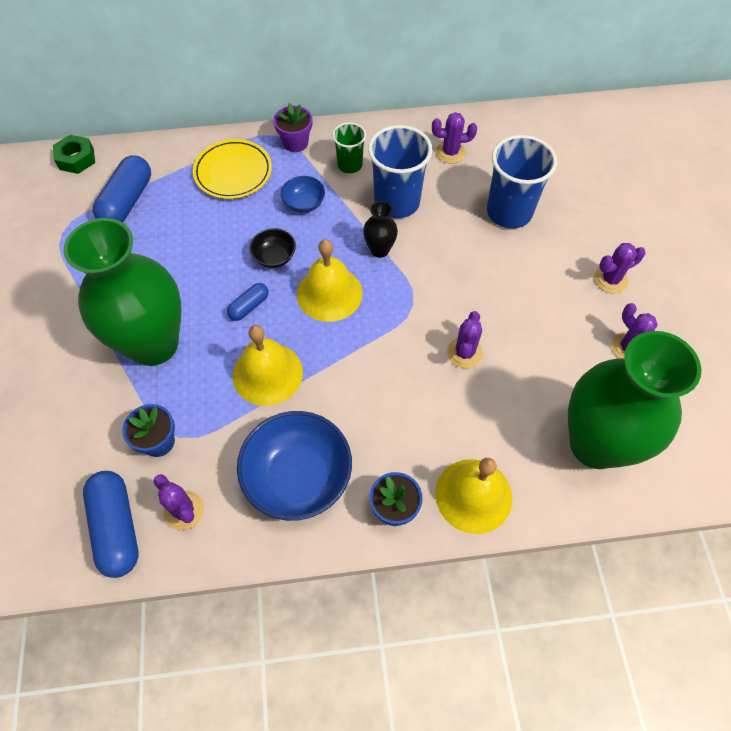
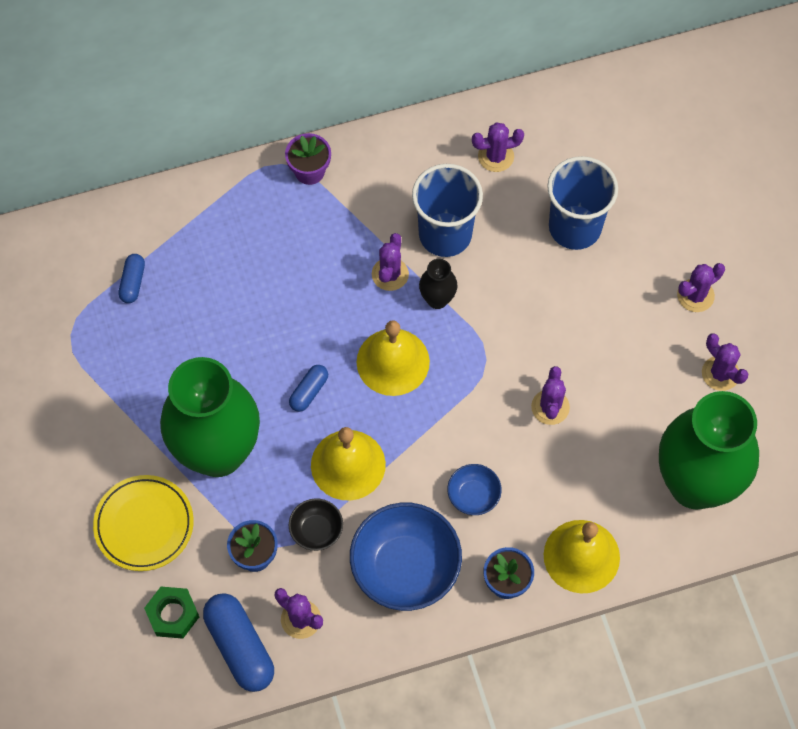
camera: 10 degrees left, 5 degrees up
green nut [53,135,95,174] -> green nut moved to [144,587,199,639]
blue capsule [93,155,151,223] -> blue capsule [118,254,145,303], size x0.54
yellow plate [193,139,272,199] -> yellow plate moved to [93,475,194,571]
black bowl [249,228,296,268] -> black bowl moved to [289,498,343,551]
blue bowl [281,176,325,213] -> blue bowl moved to [447,464,502,515]
green cup [332,122,366,173] -> none
none -> purple cactus [372,233,409,291]

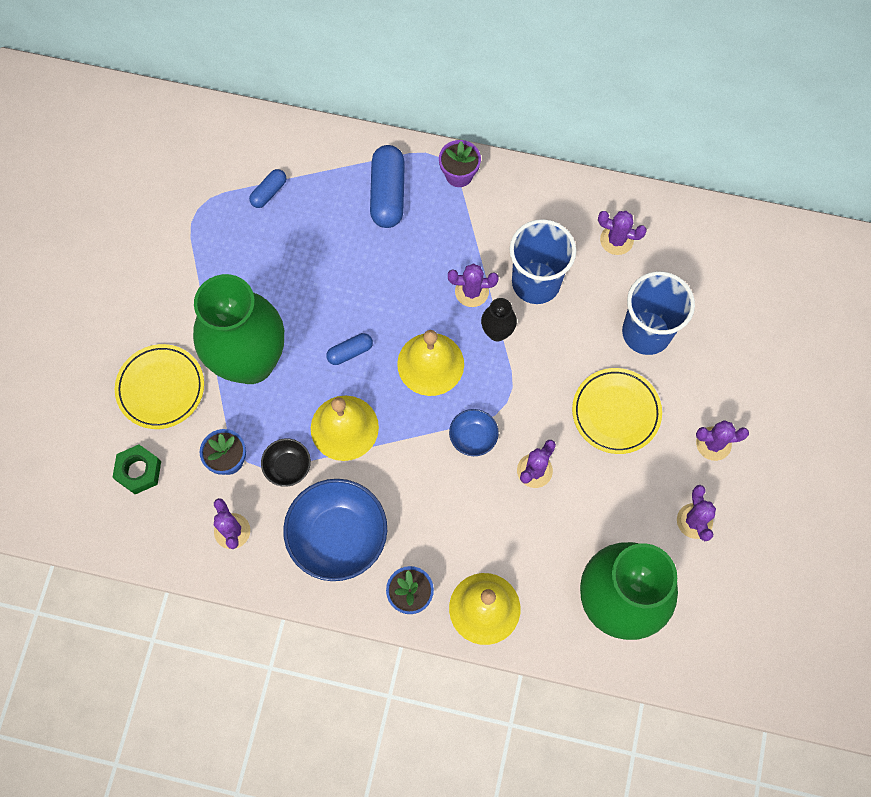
camera: 30 degrees right, 5 degrees up
blue capsule [203,593,274,692] -> blue capsule moved to [370,145,405,228]
purple cactus [372,233,409,291] -> purple cactus turned 45 degrees clockwise [448,263,499,307]
blue bowl [447,464,502,515] -> blue bowl moved to [449,409,499,456]
none -> yellow plate [572,368,662,454]

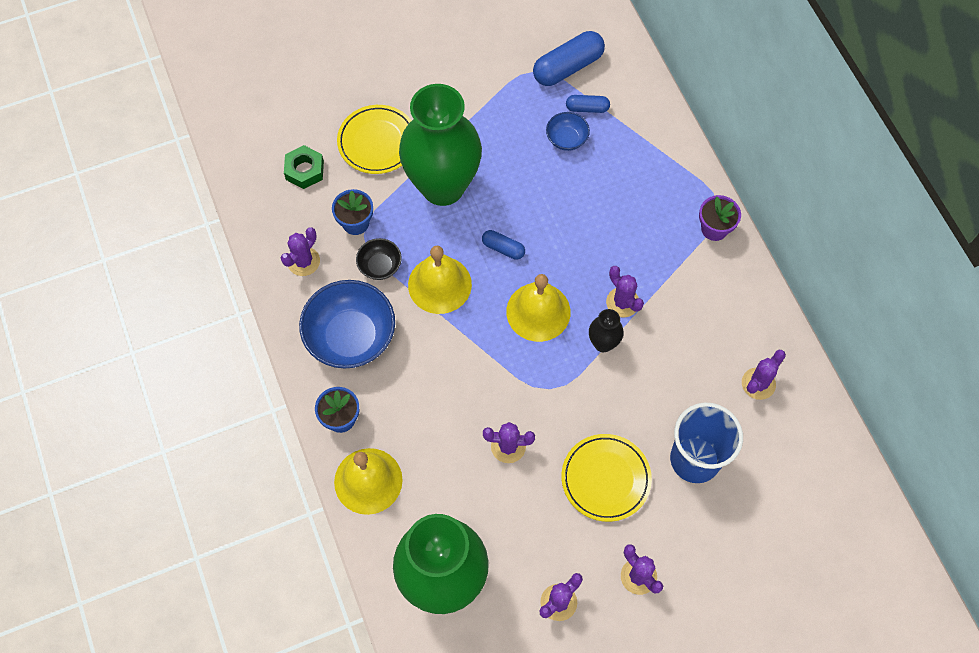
camera: 55 degrees right, 5 degrees down
blue capsule [370,145,405,228] -> blue capsule moved to [533,31,605,86]
blue bowl [449,409,499,456] -> blue bowl moved to [546,112,590,151]
blue cup [509,219,576,304] -> none
purple cactus [598,211,647,255] -> purple cactus turned 60 degrees clockwise [742,350,786,400]

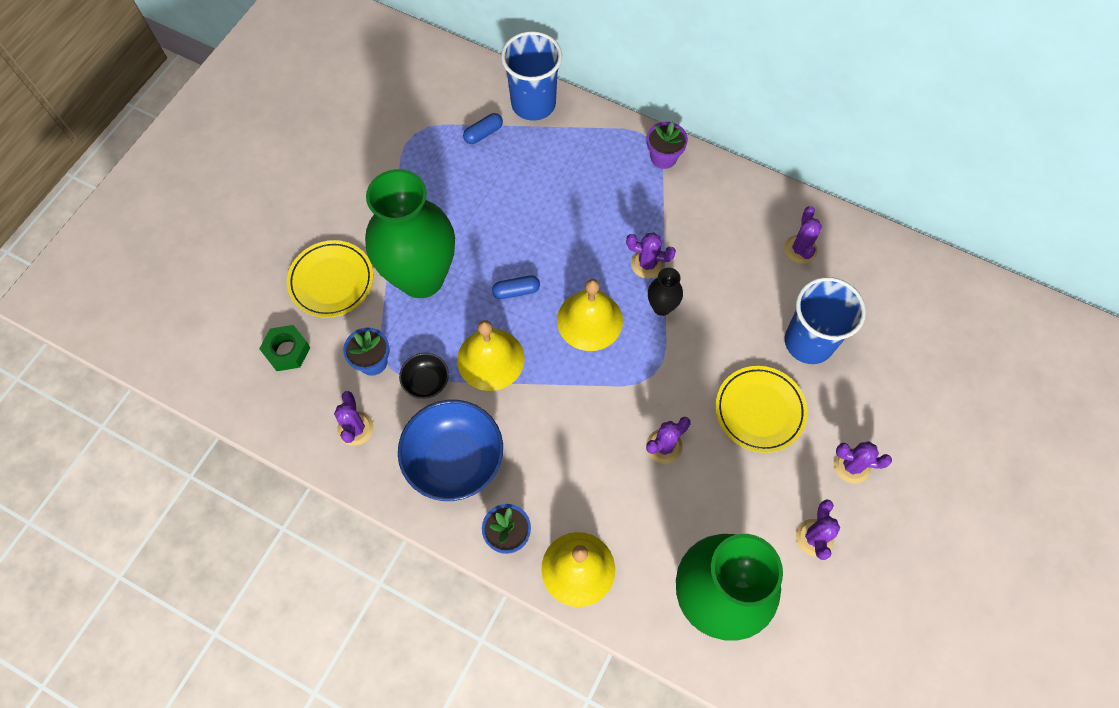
camera: 40 degrees left, 0 degrees up
blue capsule [533,31,605,86] -> none
blue bowl [546,112,590,151] -> none
none -> blue cup [501,31,562,121]

